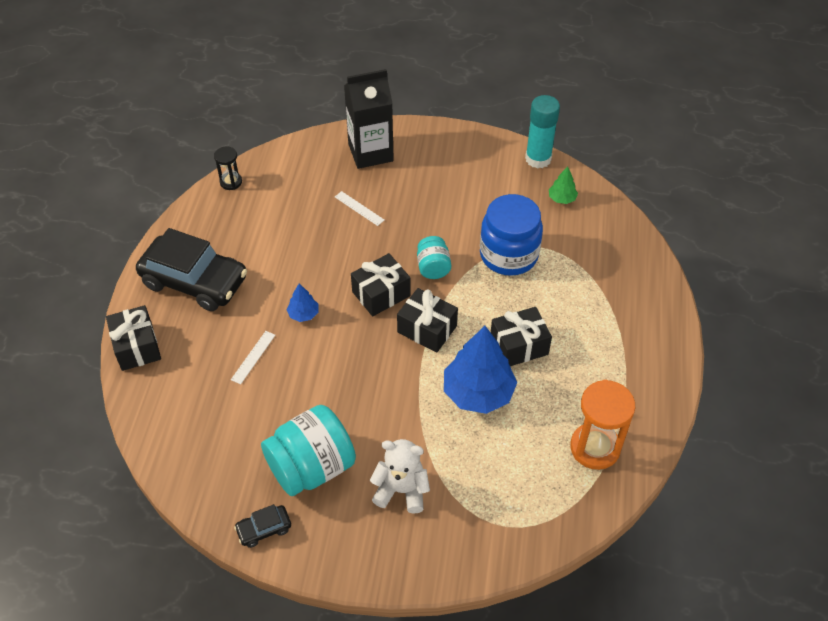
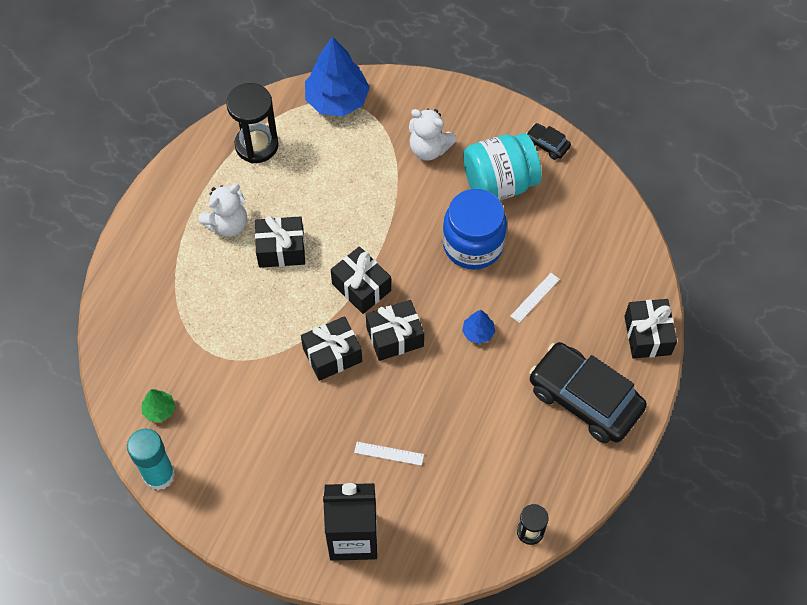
camera: 165 degrees left, 10 degrees up
black car [234,504,291,548] -> black car turned 135 degrees counterclockwise [526,123,571,160]
white ruler [335,191,384,226] -> white ruler turned 45 degrees counterclockwise [354,442,424,466]
turquoise jar [417,236,451,279] -> black gift [301,316,362,381]
blue tree [444,326,517,414] -> blue tree moved to [305,36,370,116]
blue jar [480,194,543,276] -> blue jar moved to [442,189,507,270]
orange hourglass [570,380,635,470] -> black hourglass [226,83,278,163]
none -> white teddy bear [198,184,247,237]

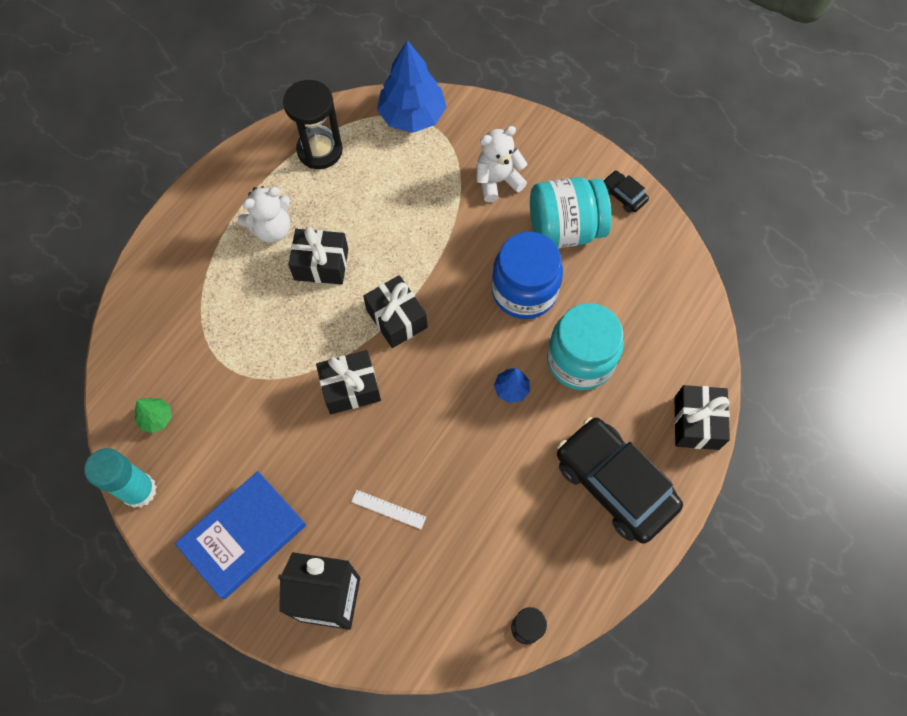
camera: 10 degrees right, 5 degrees up
black gift [366,300,424,361] -> none
white teddy bear [409,109,457,160] -> white teddy bear turned 120 degrees clockwise [477,126,527,202]
white ruler [510,273,560,323] -> turquoise jar [547,303,624,390]
none -> blue book [175,471,306,599]

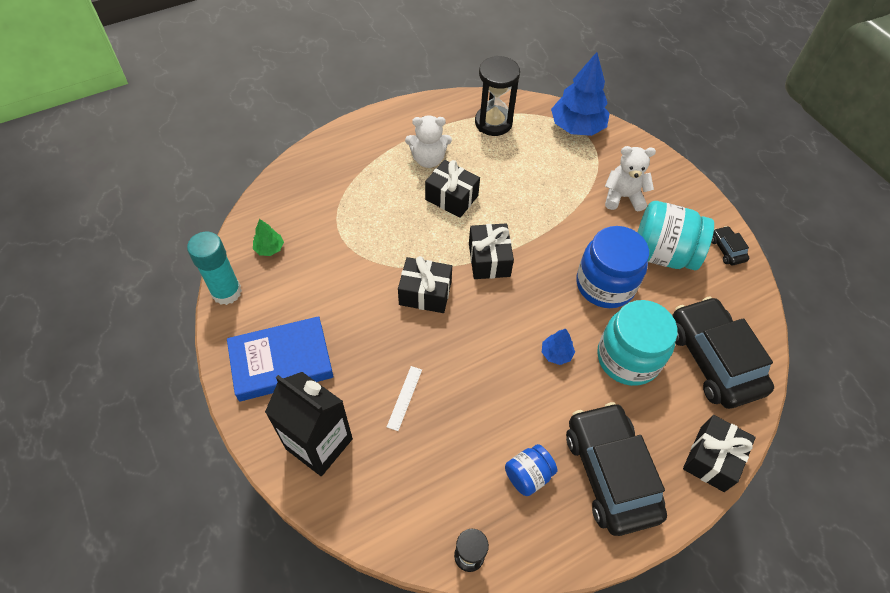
camera: 25 degrees right, 10 degrees down
white ruler [351,490,426,529] -> white ruler turned 60 degrees clockwise [387,366,422,431]
none -> blue jar [505,444,557,496]
none -> black car [672,297,774,409]

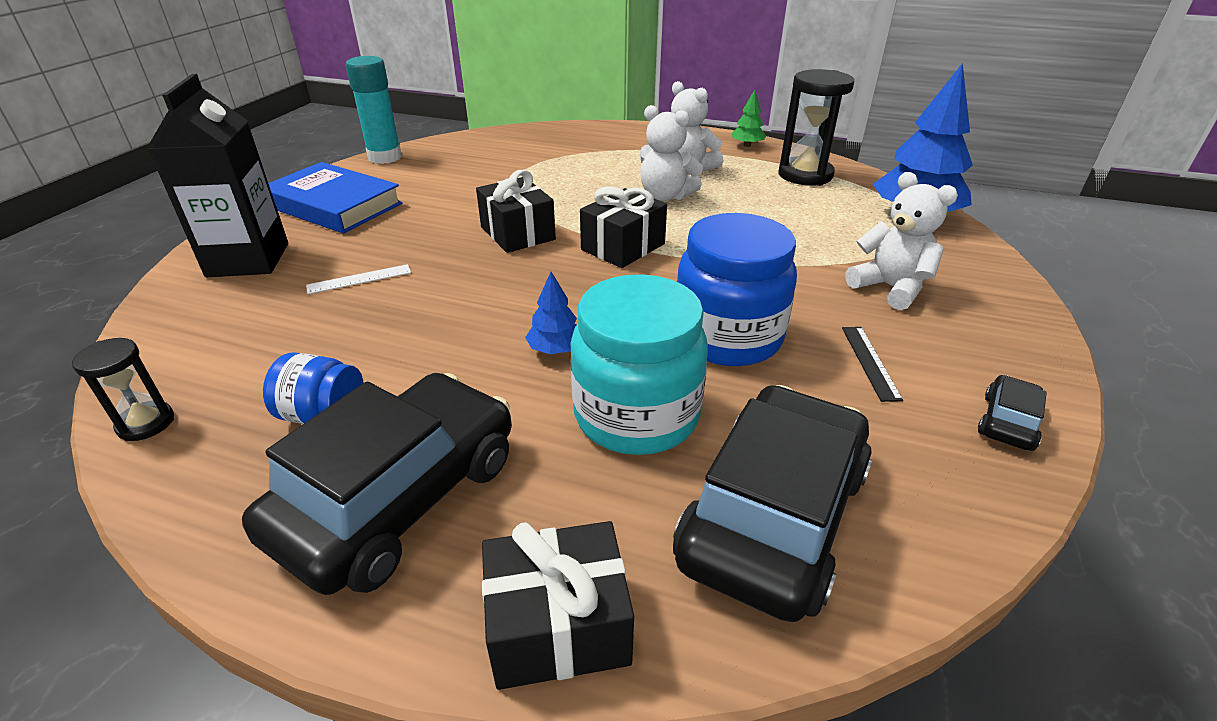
camera: 50 degrees right, 20 degrees down
green tree [253,219,284,256] -> green tree moved to [731,90,766,147]
black gift [425,160,480,218] -> white teddy bear [640,105,703,201]
turquoise jar [637,201,714,270] -> black ruler [842,327,903,402]

